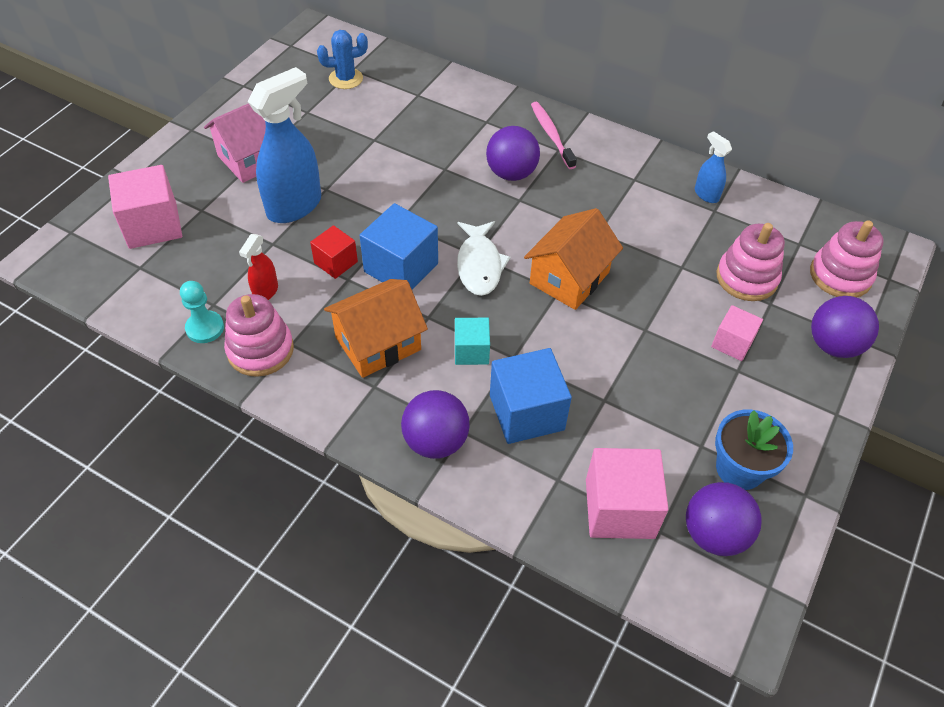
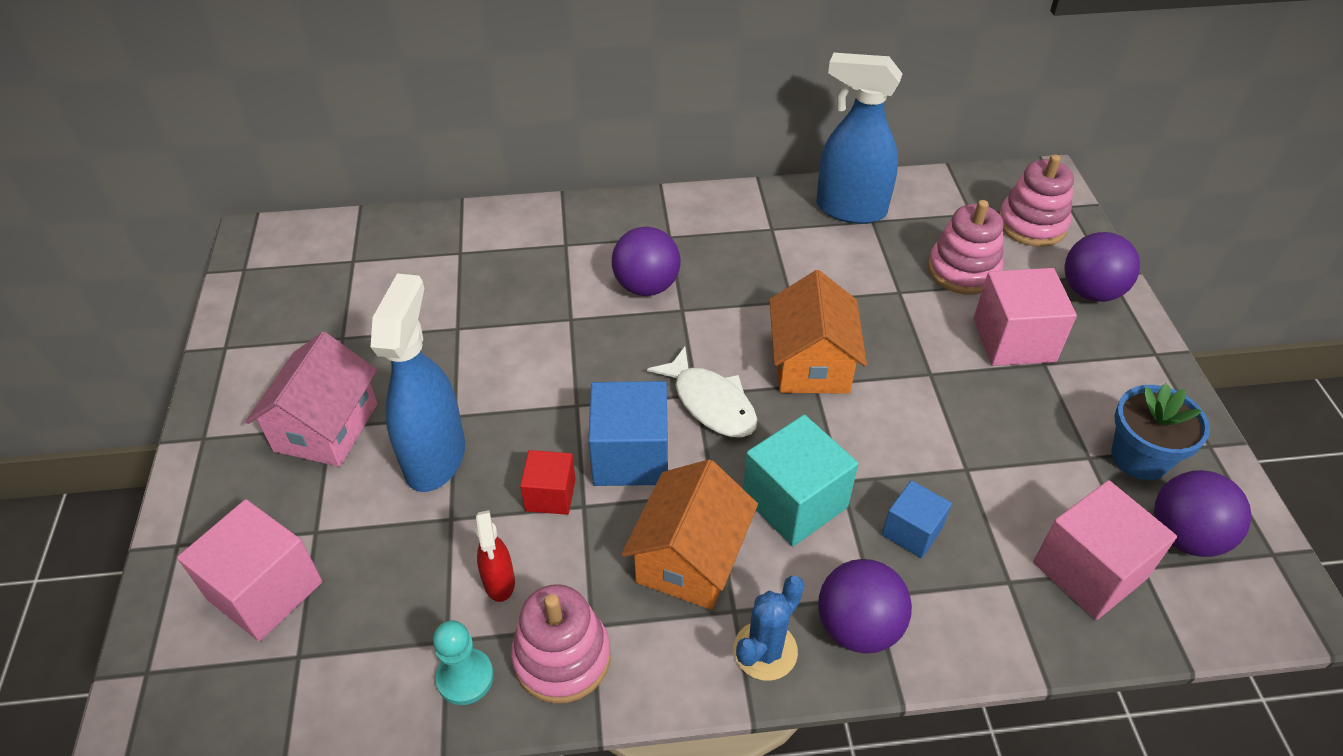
camera: 35 degrees left, 5 degrees down
blue cactus [317,30,368,89] -> blue cactus moved to [733,576,804,681]
turquoise cube [455,318,490,365] -> turquoise cube [743,415,858,546], size x1.72
blue cube [490,348,572,444] -> blue cube [882,480,952,558], size x0.58
pink toothbrush [531,102,577,169] -> none
blue spray bottle [695,131,732,203] -> blue spray bottle [816,53,903,224], size x2.05
pink cube [711,305,763,361] -> pink cube [973,268,1077,366], size x1.72

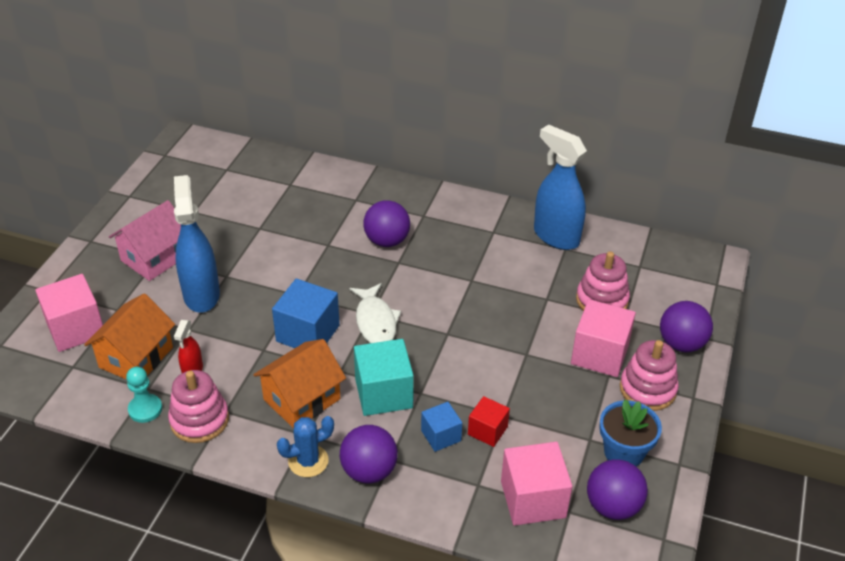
camera: 25 degrees right, 5 degrees down
blue spray bottle [371,274,465,492] -> blue spray bottle turned 45 degrees counterclockwise [174,175,220,313]
red cube [520,450,575,515] -> red cube moved to [468,396,510,447]
orange house [769,270,867,394] -> orange house moved to [84,293,175,380]
pink stacking toy [999,154,1074,247] -> pink stacking toy moved to [620,340,679,411]

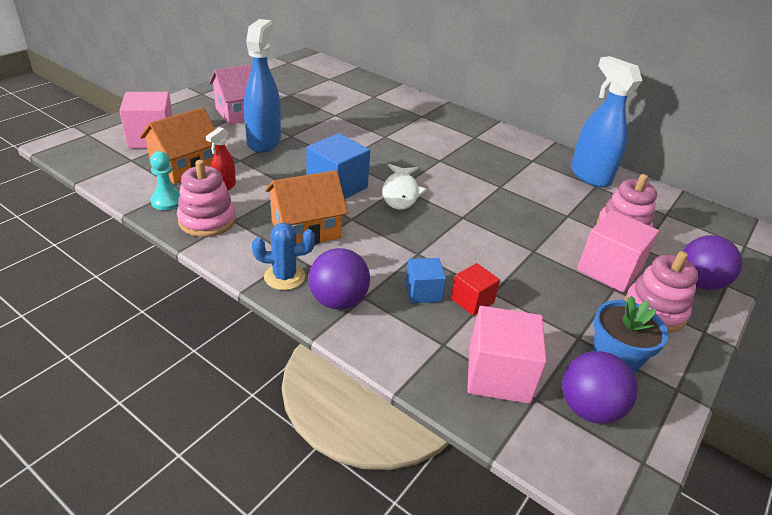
camera: 15 degrees right, 5 degrees down
turquoise cube [354,339,414,416] -> none
purple ball [363,200,410,247] -> none

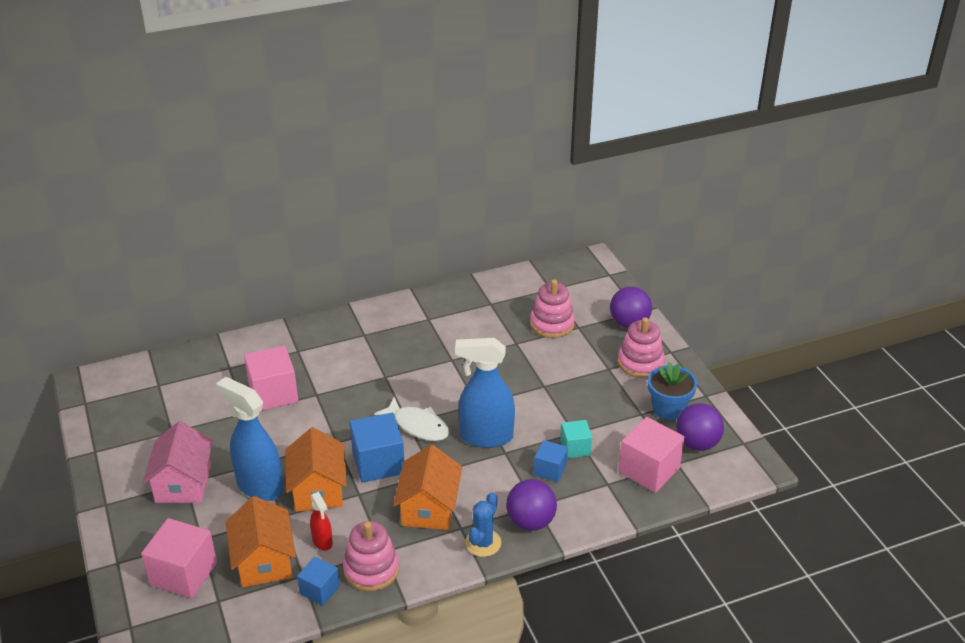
camera: 55 degrees left, 0 degrees up
turquoise pawn [150,151,180,210] -> blue cube [297,557,340,606]
red cube [451,263,500,316] -> turquoise cube [560,420,592,458]
blue spray bottle [571,56,643,188] -> blue spray bottle moved to [455,338,515,448]
pink cube [577,210,659,292] -> pink cube moved to [244,346,298,411]
none -> orange house [285,427,347,512]

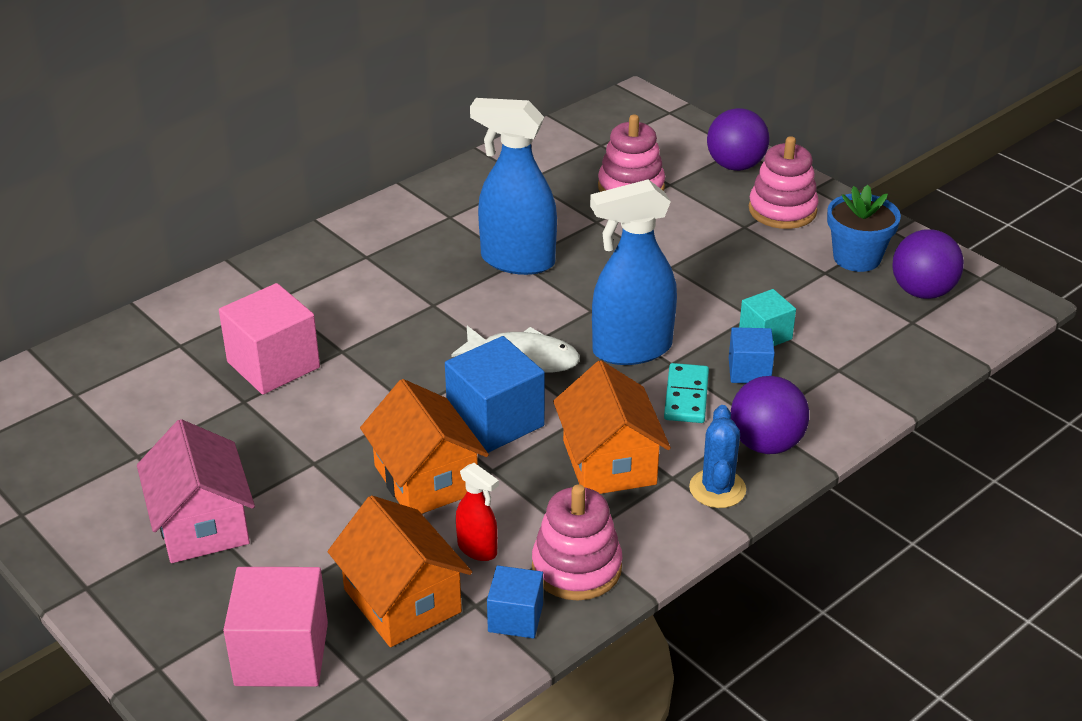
camera: 20 degrees left, 0 degrees up
blue spray bottle [216,377,283,501] -> blue spray bottle moved to [470,98,557,275]
pink cube [619,417,684,493] -> none
none -> turquoise domino [664,363,709,423]

